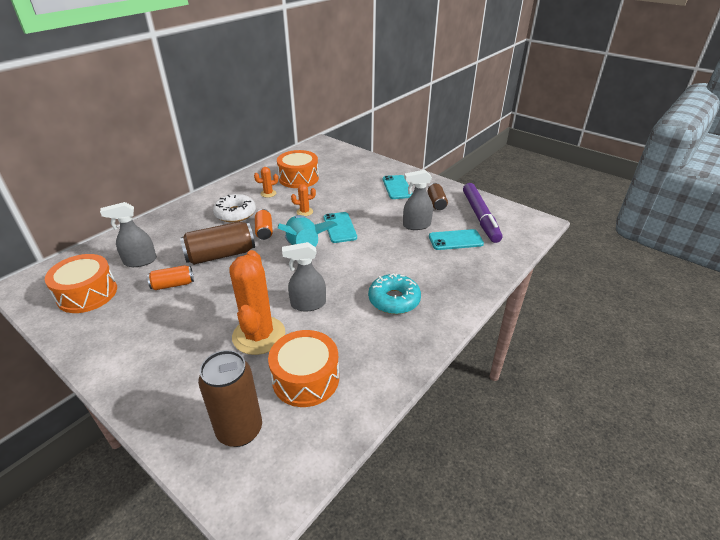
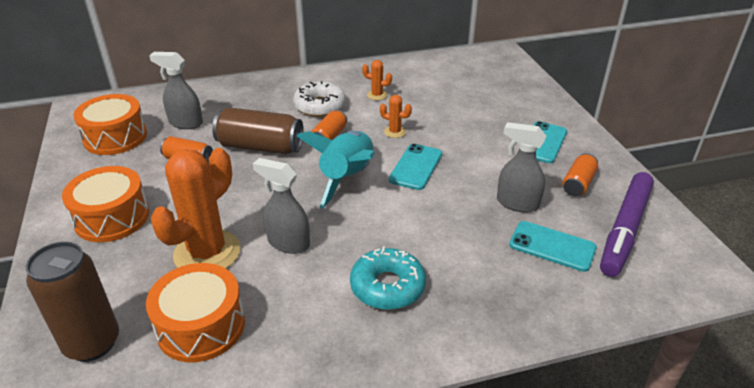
camera: 35 degrees right, 0 degrees up
orange drum [277,150,319,188] -> orange drum moved to [62,166,149,242]
brown can [428,183,448,210] -> orange can [562,153,598,196]

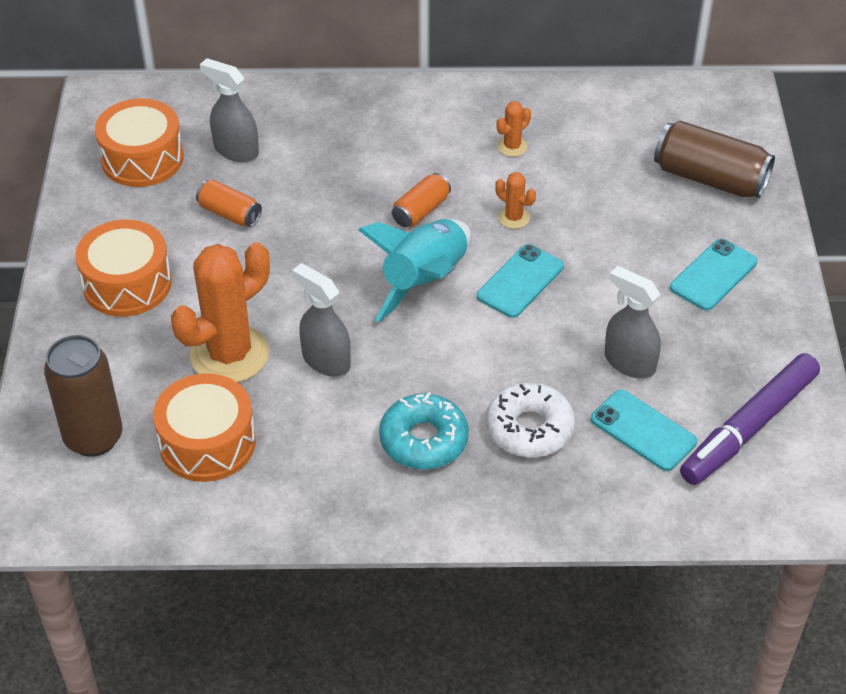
camera: 15 degrees right, 10 degrees up
brown can [212,107,304,154] -> brown can moved to [654,120,775,198]
white donut [293,81,346,117] -> white donut moved to [486,382,575,457]
orange cactus [362,60,392,100] -> orange cactus turned 75 degrees counterclockwise [496,101,531,157]
orange can [562,153,598,196] -> none

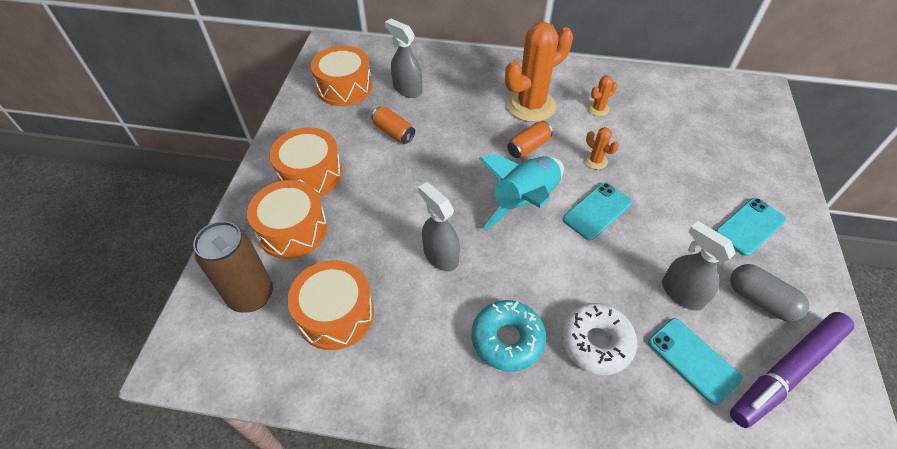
camera: 10 degrees right, 5 degrees up
orange cactus [171,242,270,383] -> orange cactus moved to [505,22,573,122]
brown can [654,120,775,198] -> none
none -> orange drum [247,180,327,259]
none -> grey capsule [730,264,809,322]

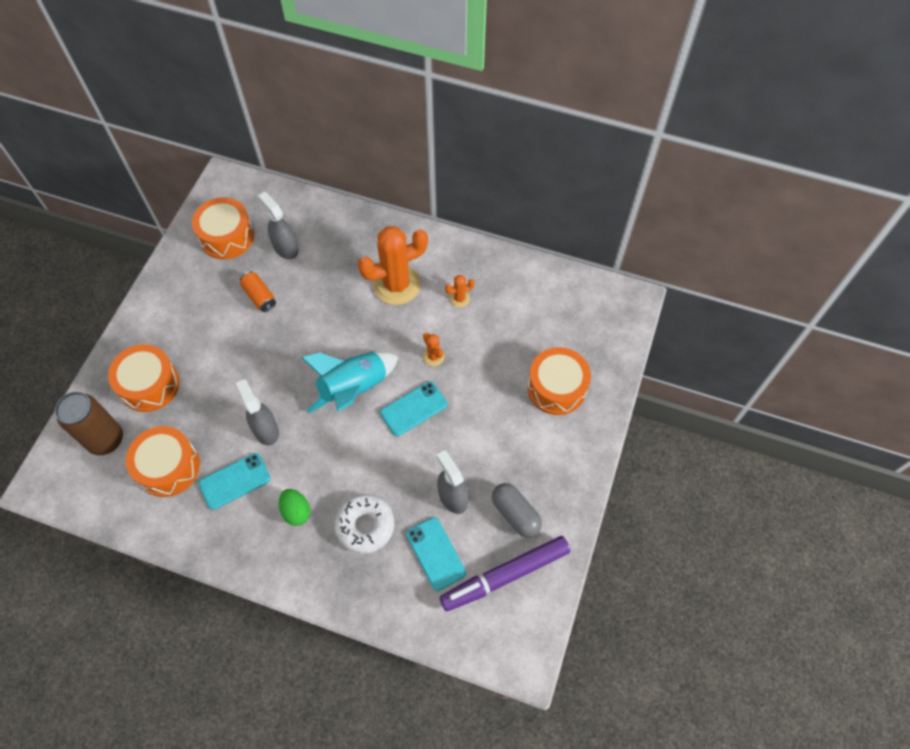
camera: 10 degrees right, 10 degrees up
orange drum [270,127,343,197] -> orange drum moved to [527,347,591,415]
turquoise donut [472,300,546,372] -> green egg [279,489,310,526]
orange can [507,121,553,158] -> none
turquoise phone [716,198,786,256] -> turquoise phone moved to [199,453,270,510]

